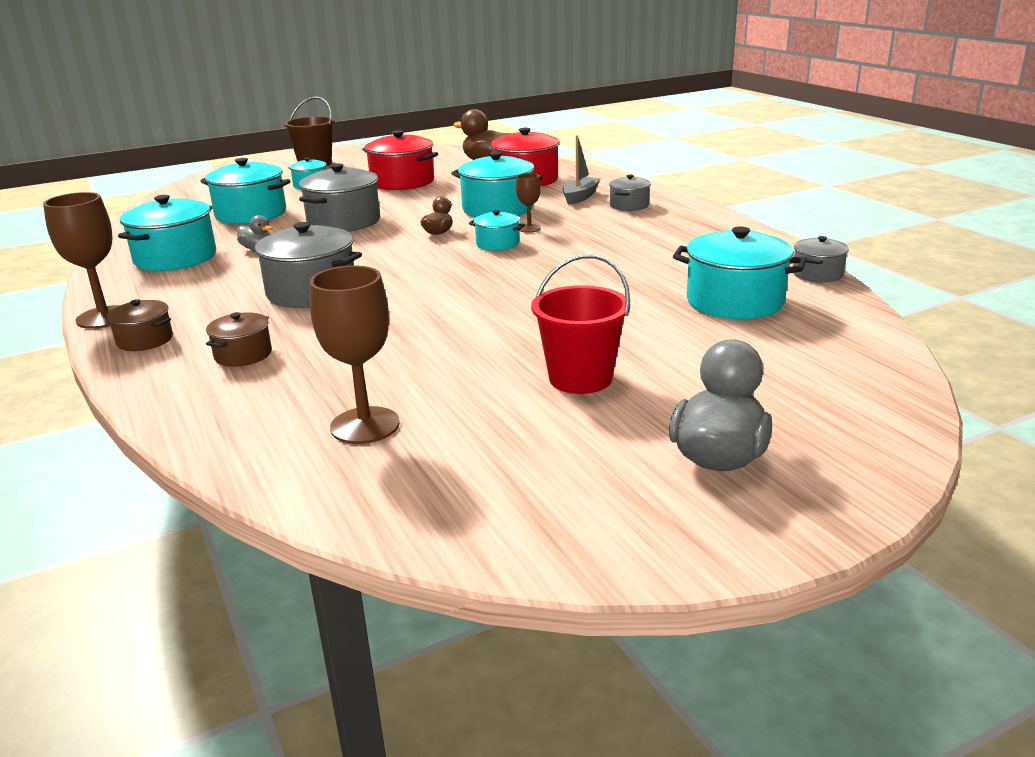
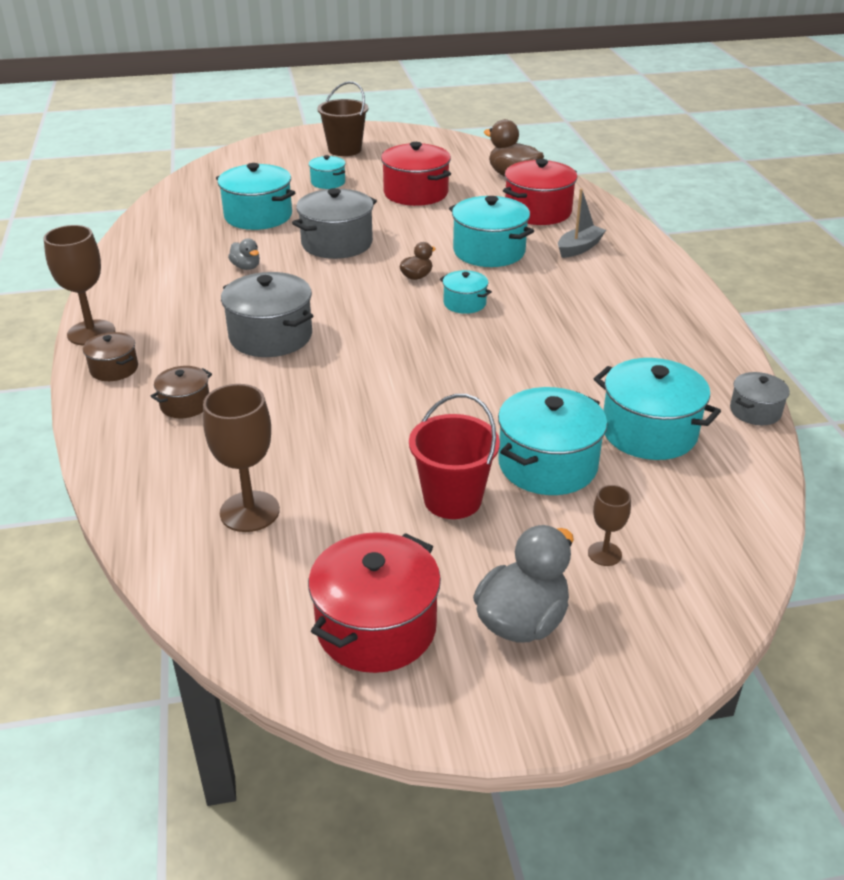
camera: 15 degrees right, 10 degrees up
turquoise pot [118,195,216,271] -> turquoise pot moved to [498,387,607,495]
brown goblet [516,173,541,233] -> brown goblet moved to [588,485,631,566]
grey pot [609,175,651,211] -> none
none -> red pot [308,532,441,673]

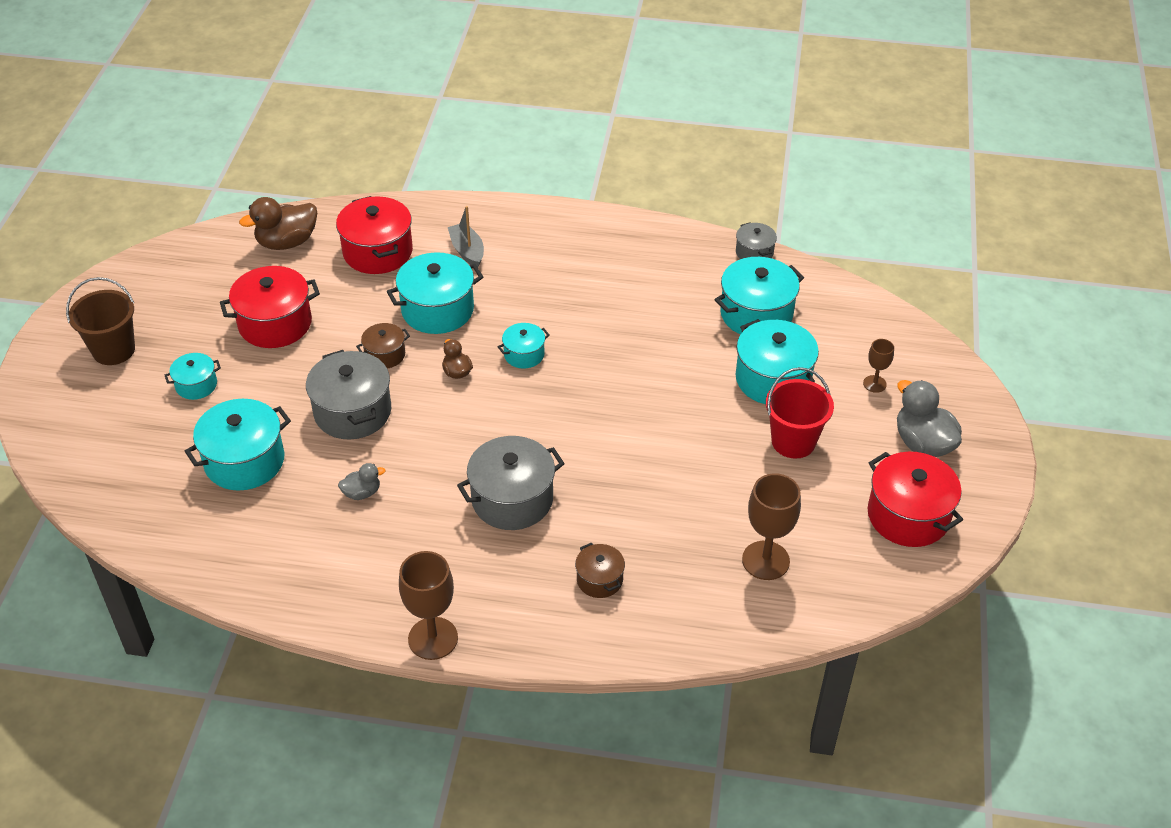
camera: 70 degrees left, 10 degrees up
brown pot [83,332,138,381] -> brown pot moved to [356,323,410,368]

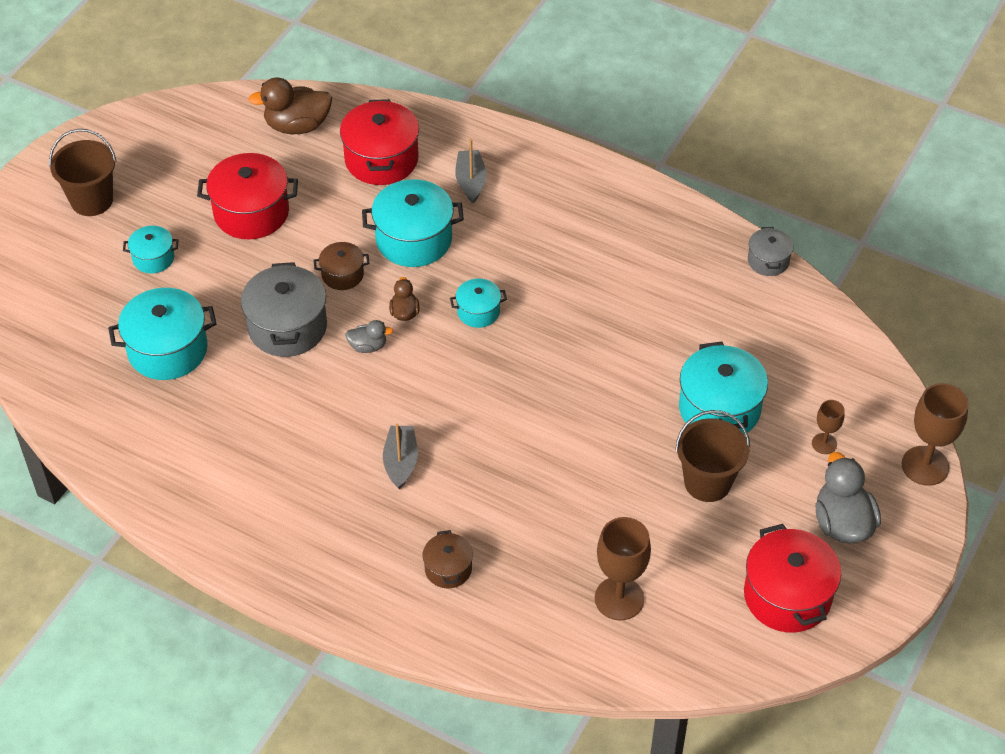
camera: 20 degrees right, 5 degrees up
grey duck [338,463,385,500] -> grey duck moved to [345,320,393,353]
brown goblet [399,551,458,660] -> brown goblet moved to [902,383,969,486]
grey pot [457,436,565,530] -> grey boat [383,424,418,490]
turquoise pot [714,257,804,334] -> none
red bucket [766,367,834,458] -> brown bucket [675,410,750,502]

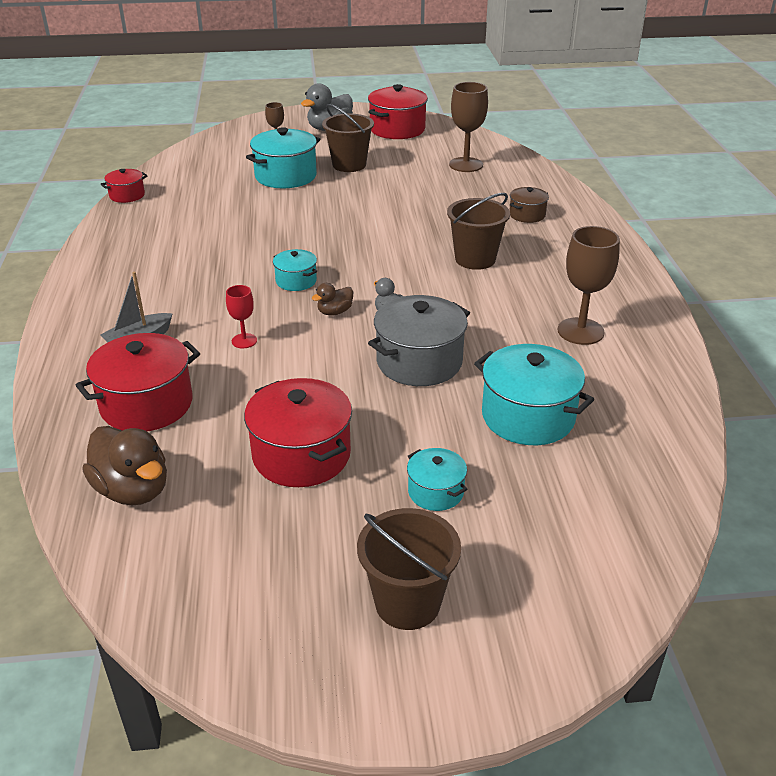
camera: 125 degrees left, 15 degrees down
brown pot [314,242,369,290] -> none
turquoise pot [362,179,464,267] -> red goblet [226,285,257,348]
grey boat [383,424,418,490] -> brown bucket [447,193,510,270]
grey pot [748,227,794,276] -> red pot [101,169,147,203]
brown goblet [902,383,969,486] -> brown goblet moved to [558,226,620,345]

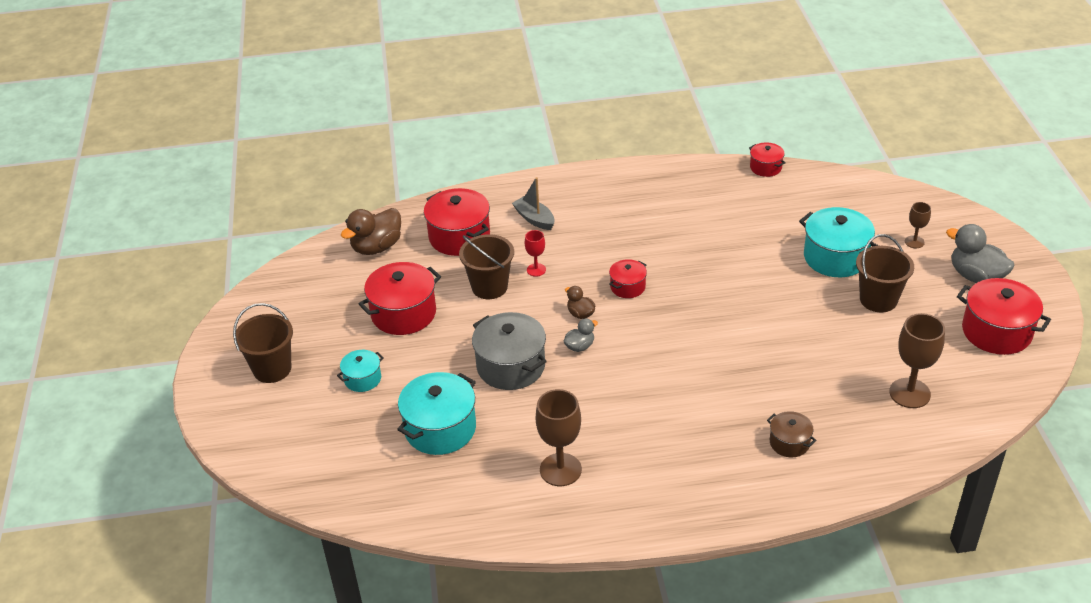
camera: 90 degrees right, 5 degrees up
turquoise pot [273,249,317,291] -> red pot [609,259,647,298]
brown bucket [447,193,510,270] -> brown bucket moved to [459,234,514,299]

